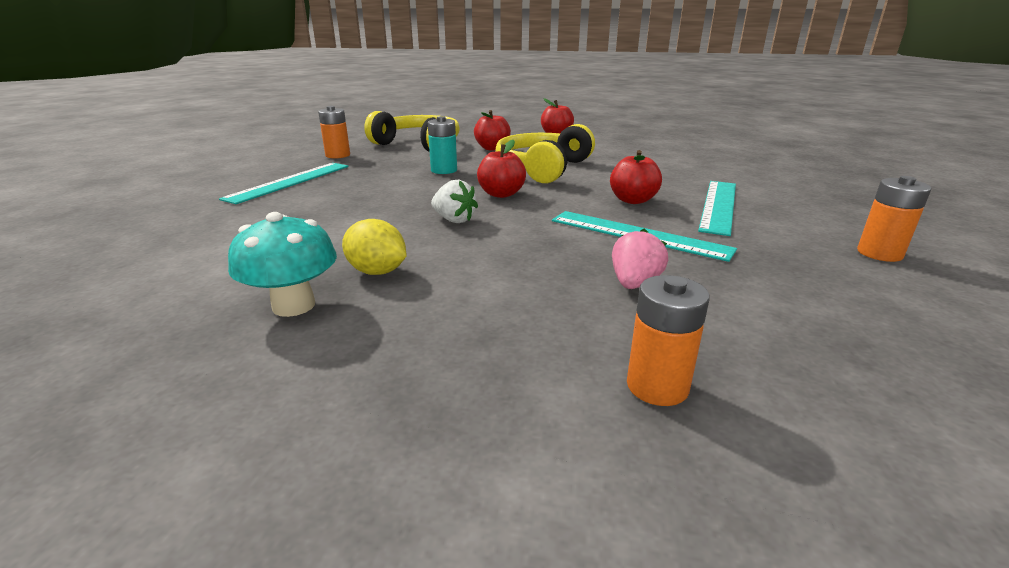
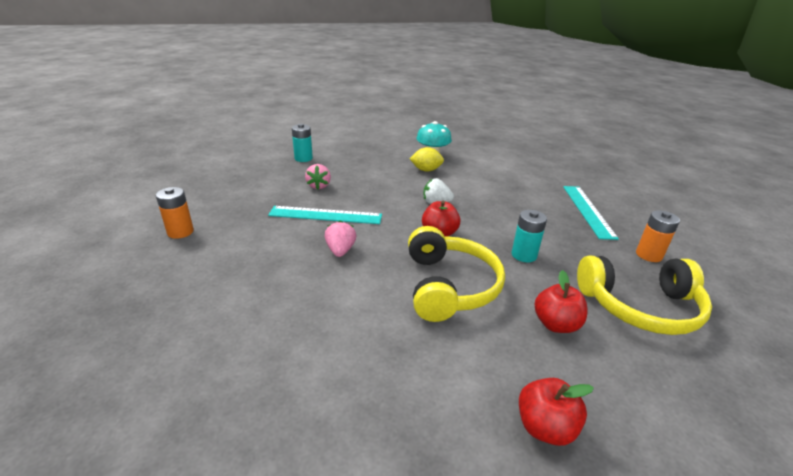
camera: 150 degrees right, 5 degrees up
red apple [610,150,662,204] -> pink strawberry [325,221,356,257]
orange battery [627,275,710,406] -> turquoise battery [292,124,313,162]
turquoise ruler [698,181,736,236] -> none

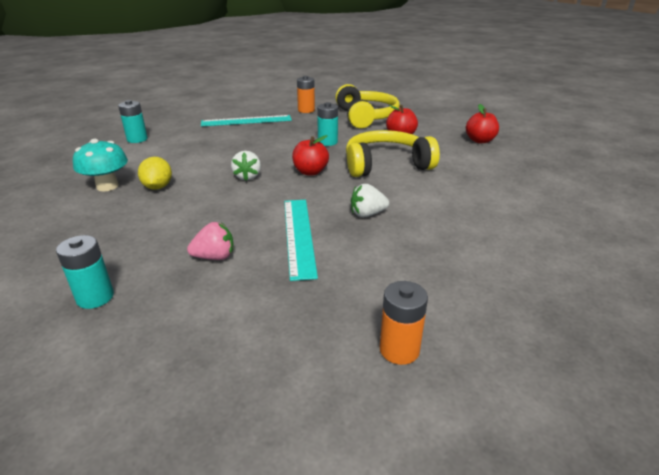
camera: 100 degrees left, 0 degrees up
pink strawberry [325,221,356,257] -> white strawberry [351,184,389,217]
none -> turquoise battery [118,100,148,143]

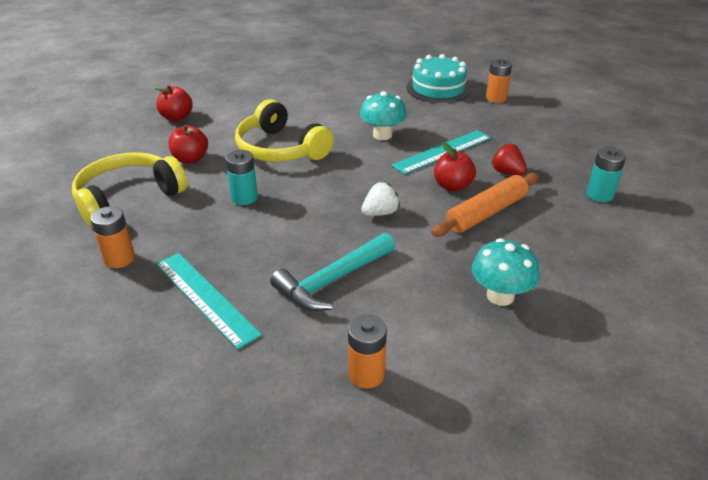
camera: 120 degrees left, 5 degrees up
turquoise battery [118,100,148,143] -> orange battery [348,315,387,389]
yellow lemon [138,157,172,190] -> none
pink strawberry [187,222,233,260] -> red strawberry [491,143,527,175]
red apple [292,135,329,176] -> red apple moved to [434,142,476,192]
white strawberry [351,184,389,217] -> turquoise mushroom [360,91,407,140]
none -> turquoise hammer [270,233,395,311]
none -> turquoise cake [406,54,471,103]
none -> orange rolling pin [431,173,539,237]

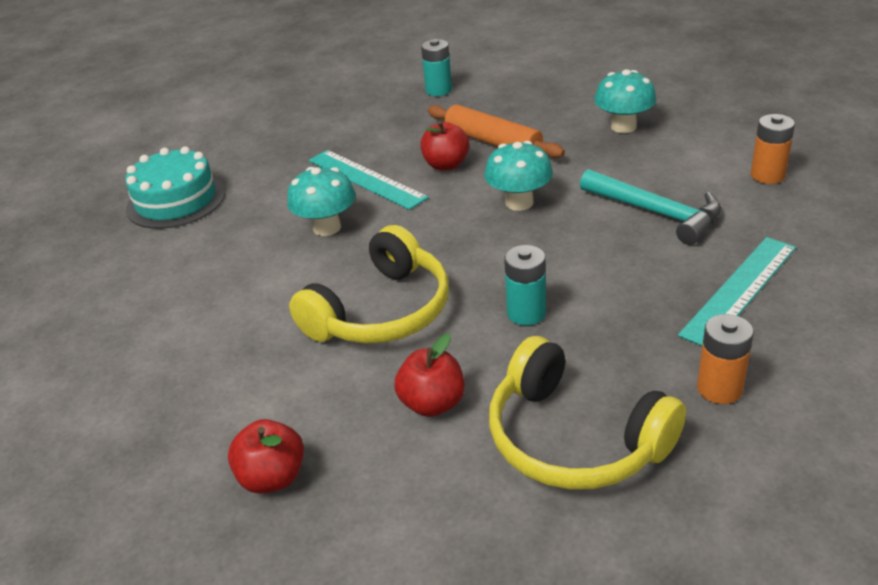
camera: 95 degrees left, 0 degrees up
white strawberry [361,182,400,216] -> turquoise mushroom [484,141,553,211]
orange battery [486,59,512,103] -> none
red strawberry [491,143,527,175] -> none

